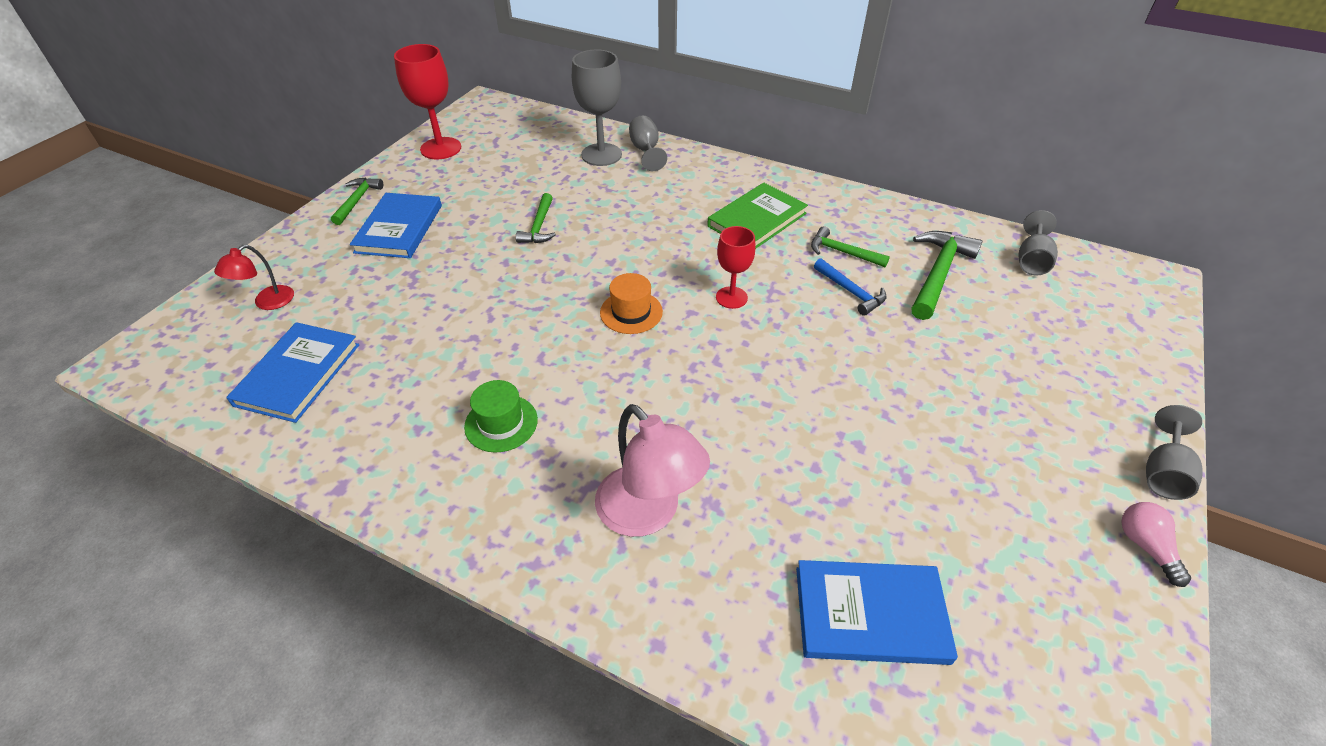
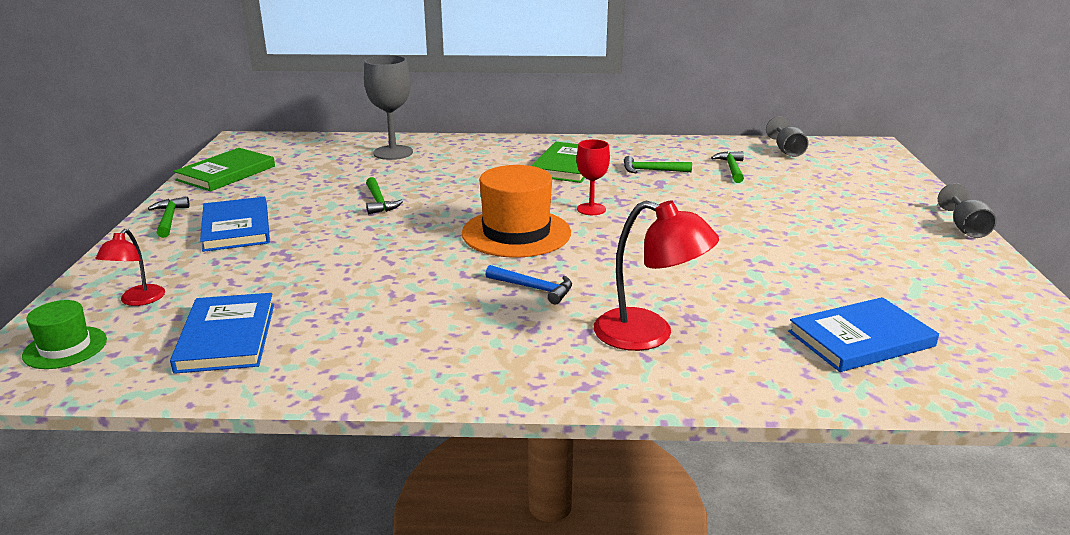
camera: 25 degrees left, 20 degrees down
red goblet [394,44,461,160] -> green book [174,148,275,191]
green hat [464,380,538,453] -> green hat moved to [22,300,107,369]
pink lamp [595,404,710,537] -> red lamp [594,200,719,351]
orange hat [600,273,663,334] -> orange hat [462,165,571,258], size x1.85
grey goblet [629,115,667,171] -> none
blue hammer [814,258,886,316] -> blue hammer moved to [486,265,572,304]
green hammer [911,231,983,320] -> green hammer [711,151,744,183], size x0.61
pink light bulb [1121,502,1191,587] -> none

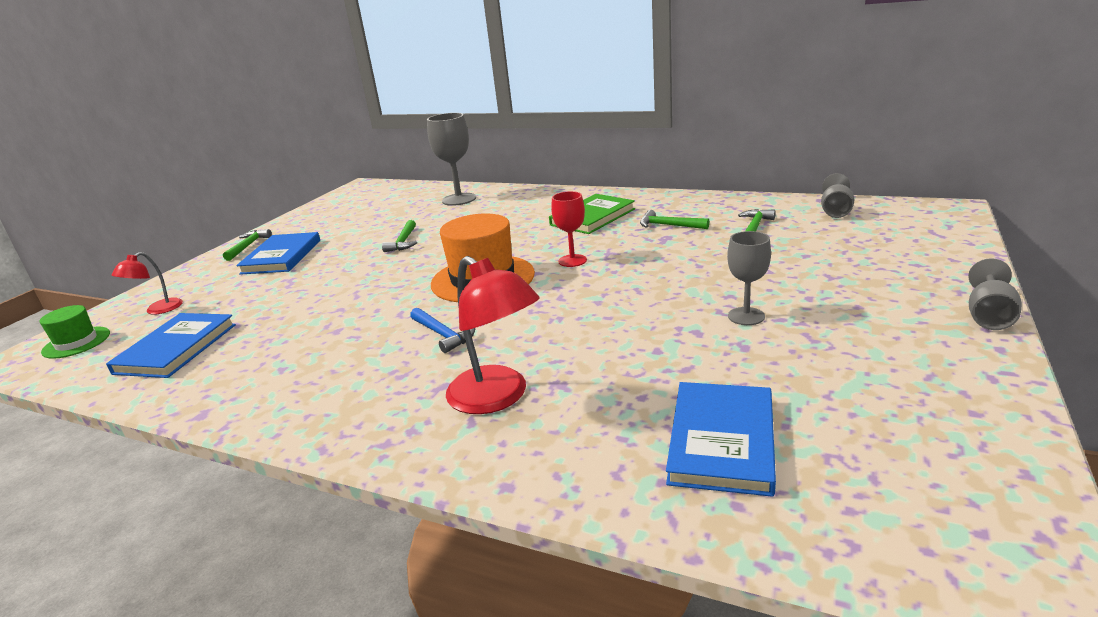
camera: 25 degrees right, 0 degrees up
green book [174,148,275,191] -> none
blue book [788,297,939,372] -> blue book turned 75 degrees counterclockwise [666,382,776,497]
none -> grey goblet [727,231,771,325]

